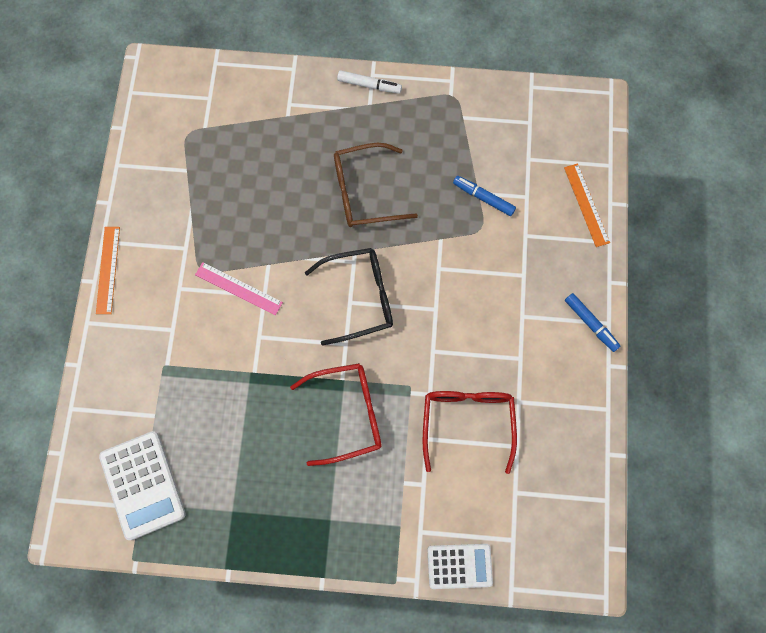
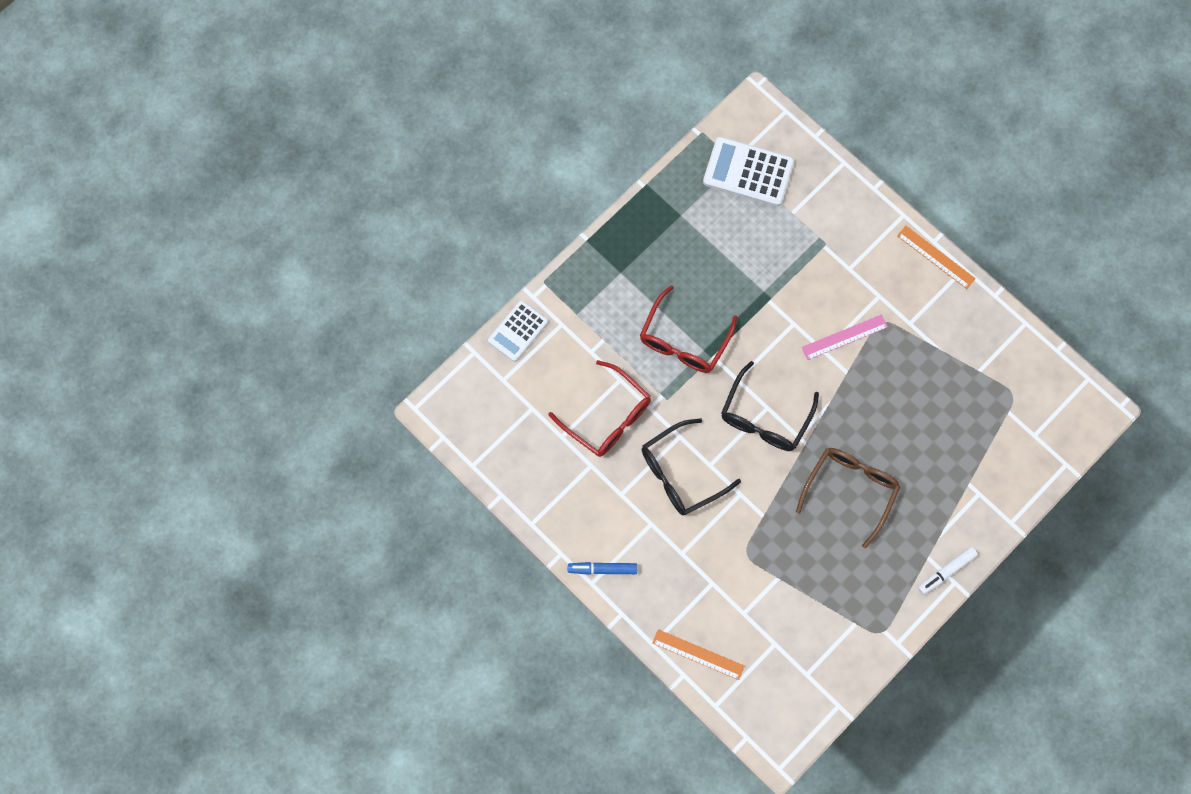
camera: 130 degrees right, 0 degrees up
blue marker [453,176,516,216] -> none
none -> black glasses [642,419,741,515]

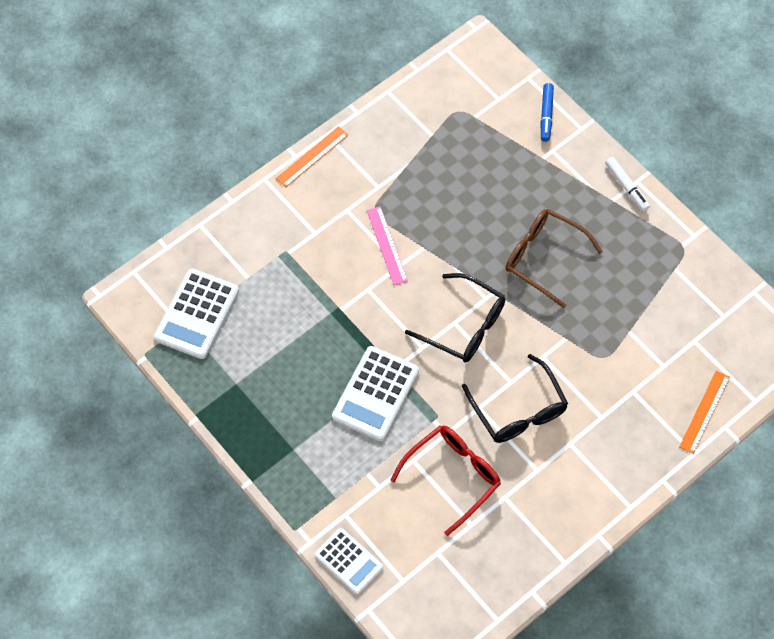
camera: 85 degrees left, 10 degrees down
blue marker [568,562,637,575] -> blue marker moved to [540,83,554,142]
red glasses [640,285,738,373] -> white calculator [332,346,419,441]

